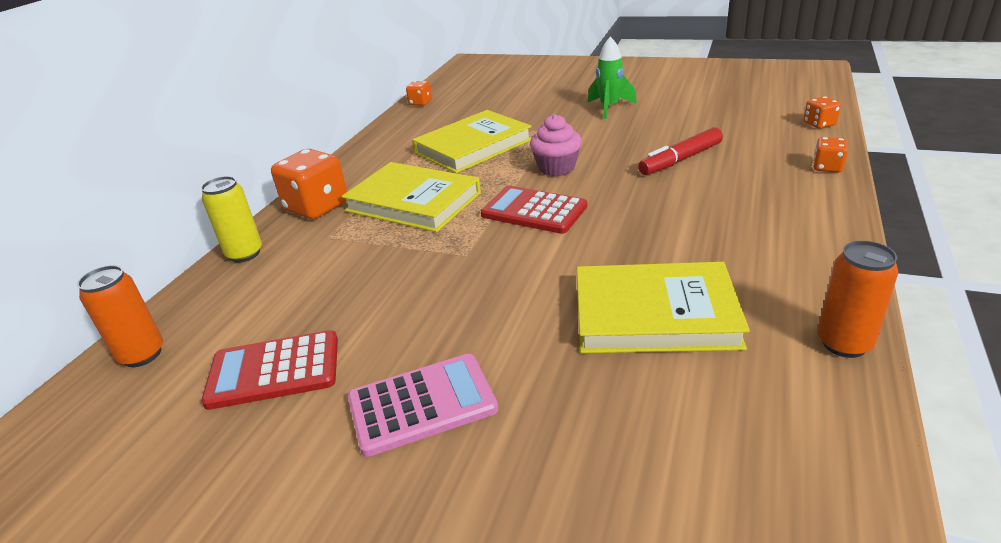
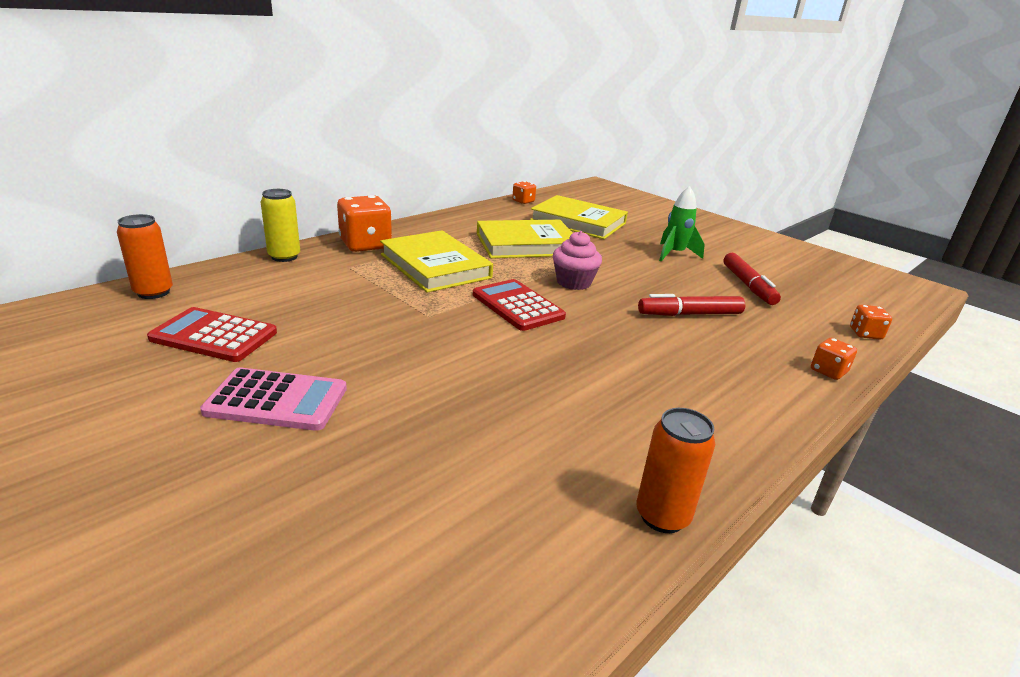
camera: 20 degrees right, 5 degrees down
yellow book [577,262,750,353] -> yellow book moved to [530,195,628,239]
none -> red marker [724,253,781,305]

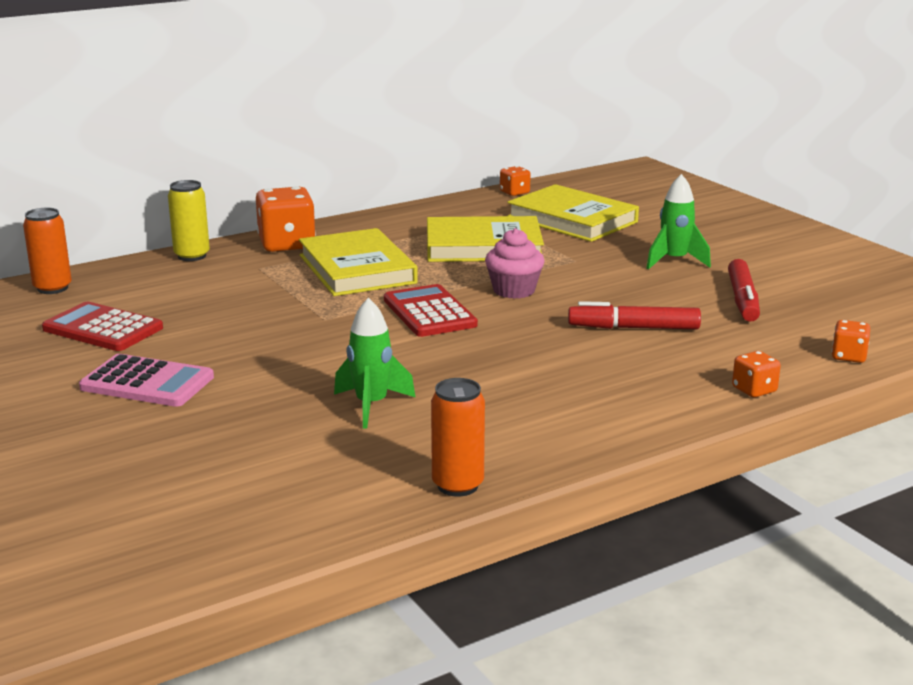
camera: 15 degrees right, 5 degrees down
none -> green rocket [334,298,416,429]

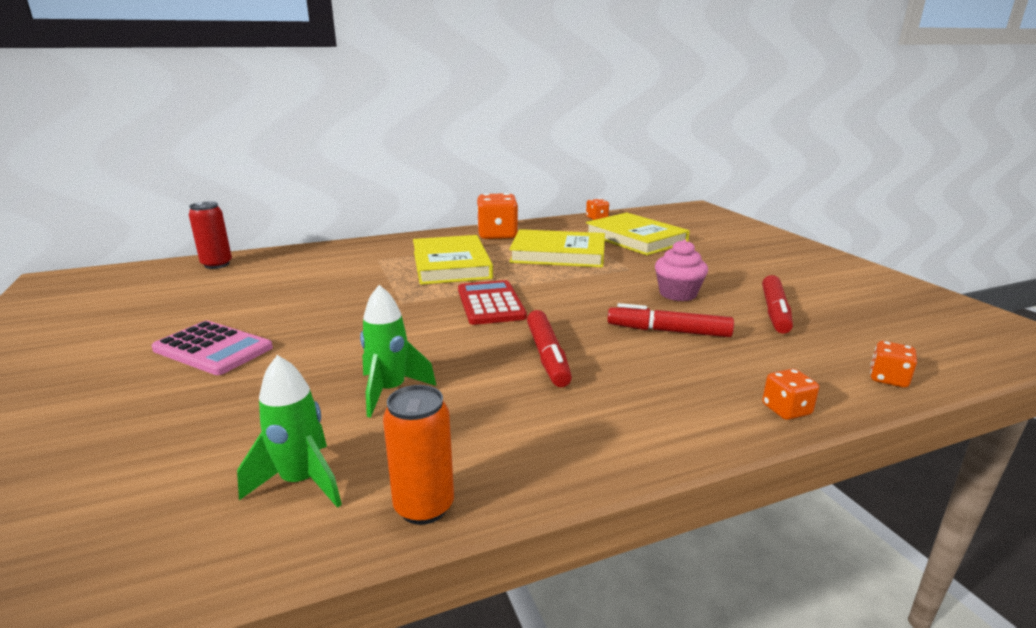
camera: 10 degrees right, 0 degrees up
orange can [23,208,72,294] -> red can [189,202,232,269]
red calculator [42,302,163,351] -> none
yellow can [168,180,210,261] -> none
orange dice [256,186,316,252] -> orange dice moved to [477,193,518,239]
pink cupcake [485,228,545,299] -> pink cupcake moved to [655,239,708,301]
green rocket [646,174,711,269] -> green rocket moved to [237,355,342,508]
none -> red marker [527,310,572,387]

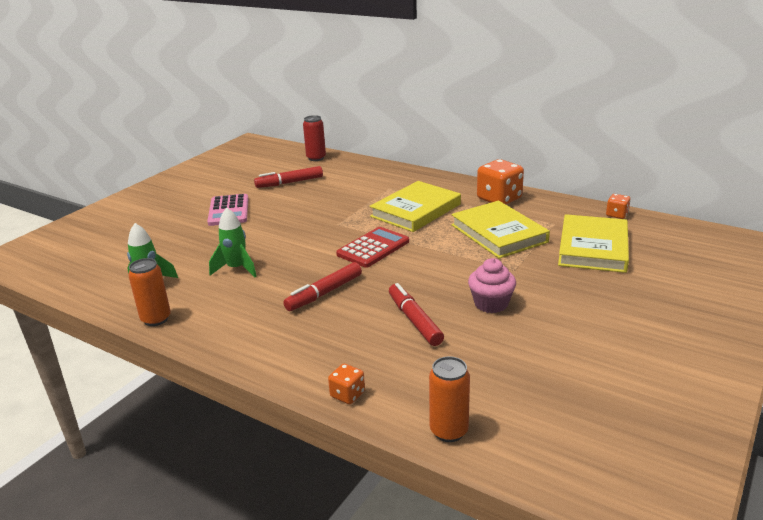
camera: 55 degrees right, 5 degrees up
red marker [762,275,793,334] -> red marker moved to [254,166,323,188]
orange dice [870,341,917,388] -> orange can [429,356,470,442]

